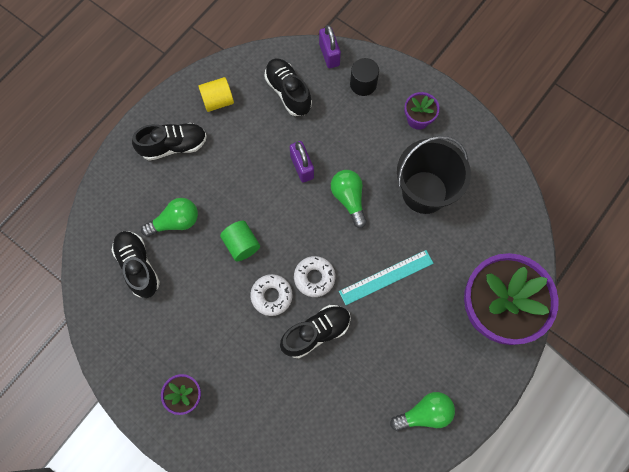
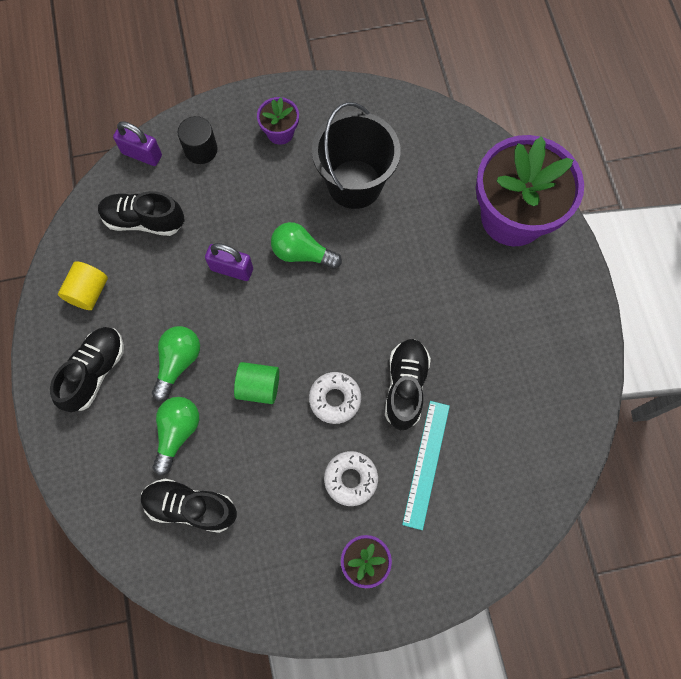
camera: 50 degrees left, 0 degrees up
white donut [294,256,335,297] -> white donut moved to [324,451,378,506]
turquoise ruler [339,250,434,305] -> turquoise ruler moved to [402,401,450,530]
green light bulb [390,392,455,431] -> green light bulb moved to [152,326,200,401]

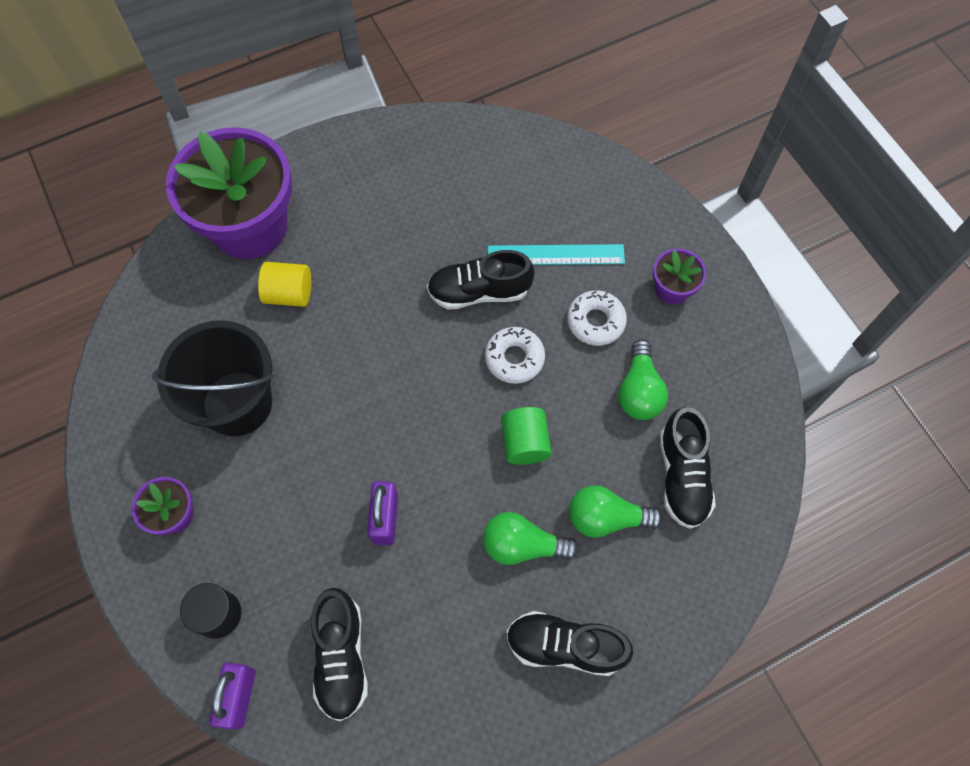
camera: 105 degrees left, 5 degrees down
yellow cylinder [58,261,108,310] -> yellow cylinder moved to [258,262,311,307]
green light bulb [271,222,342,269] -> green light bulb moved to [618,340,668,420]

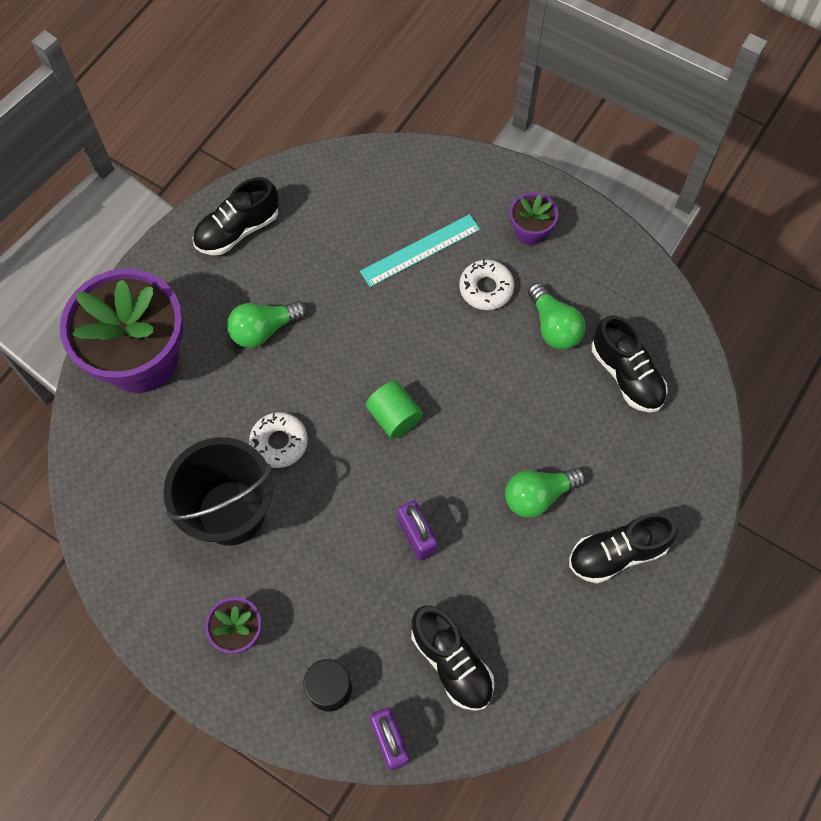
camera: 30 degrees left, 0 degrees up
yellow cylinder [258,262,311,307] -> none
black shoe [427,250,534,309] -> black shoe moved to [193,177,279,255]
white donut [485,327,545,384] -> white donut moved to [249,412,308,468]
green cylinder [501,407,552,465] -> green cylinder moved to [366,381,423,439]
green light bulb [569,485,663,538] -> green light bulb moved to [227,301,307,348]

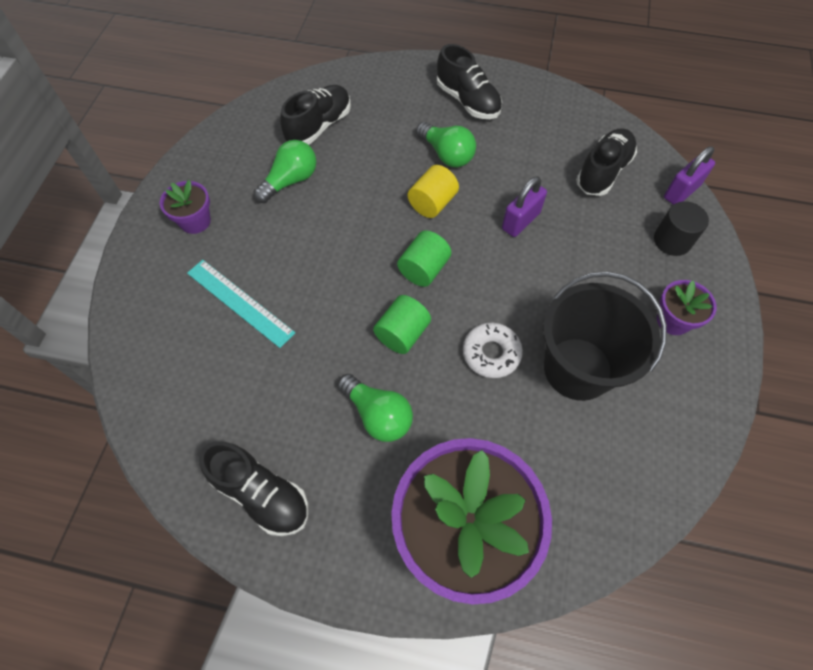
camera: 110 degrees left, 5 degrees down
white donut [459,260,514,310] -> none
none -> green cylinder [373,295,431,354]
none -> yellow cylinder [408,165,459,218]

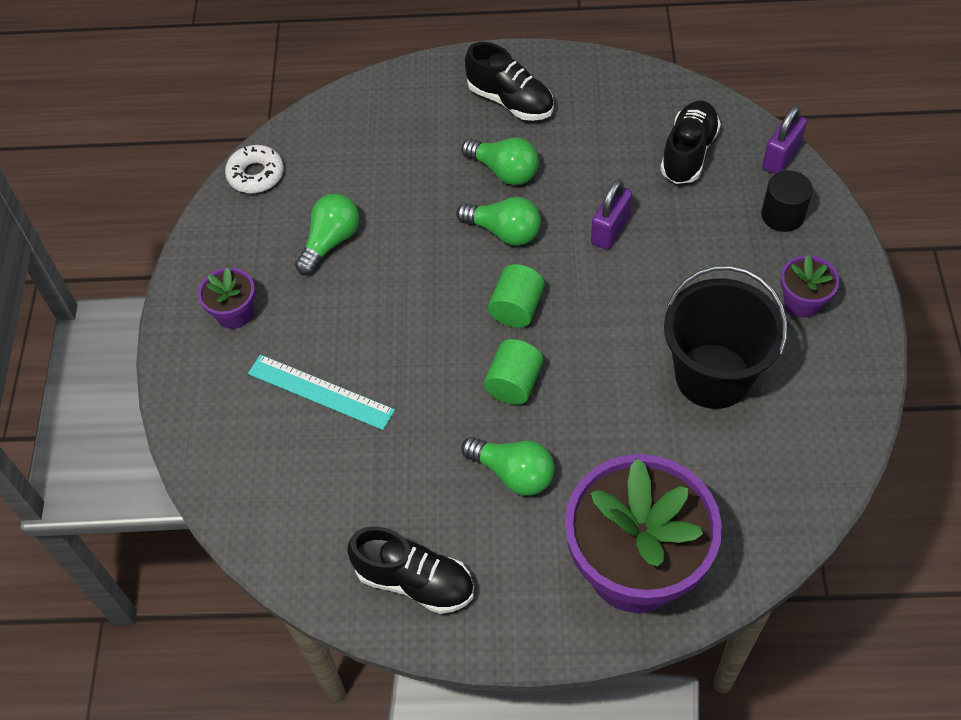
camera: 10 degrees left, 5 degrees down
black shoe [280,85,351,145] -> none
yellow cylinder [408,165,459,218] -> green light bulb [456,197,541,246]
white donut [463,323,523,378] -> white donut moved to [225,145,284,193]

